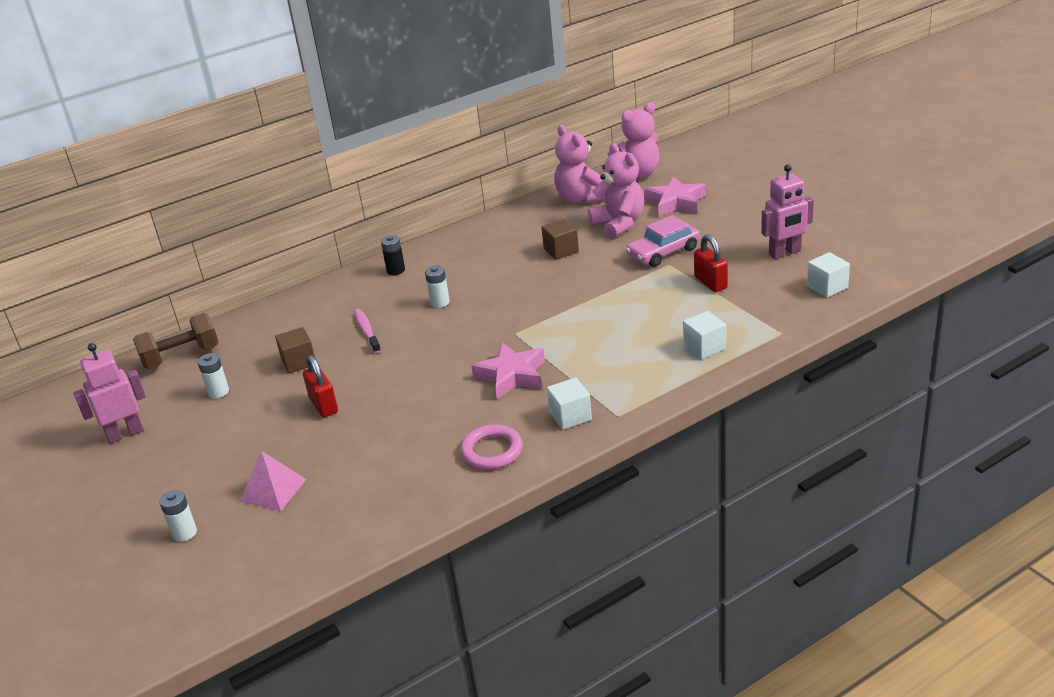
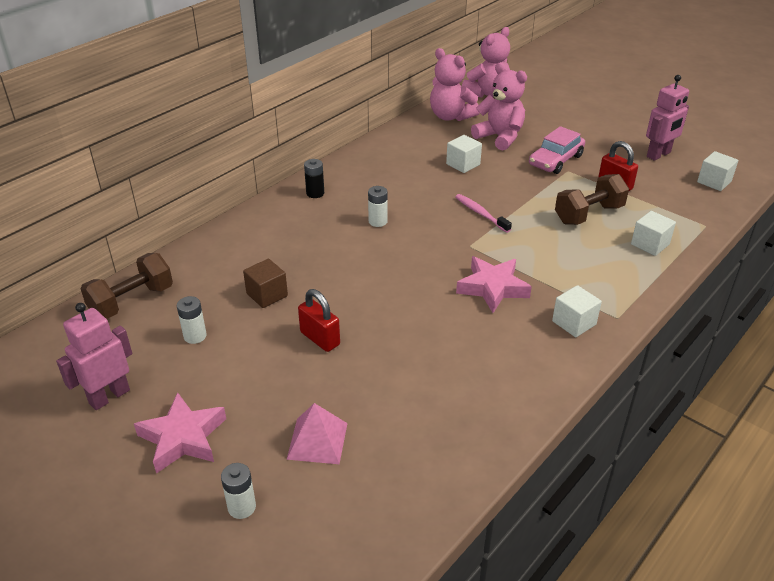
camera: 20 degrees left, 5 degrees up
pink toothbrush [354,309,381,353] -> pink toothbrush moved to [455,194,512,233]
pink ring [460,425,523,470] -> none
brown cube [541,219,579,260] -> white cube [446,135,482,173]
pink star [644,176,706,216] -> pink star moved to [134,393,226,474]
none -> brown dumbbell [555,174,629,225]

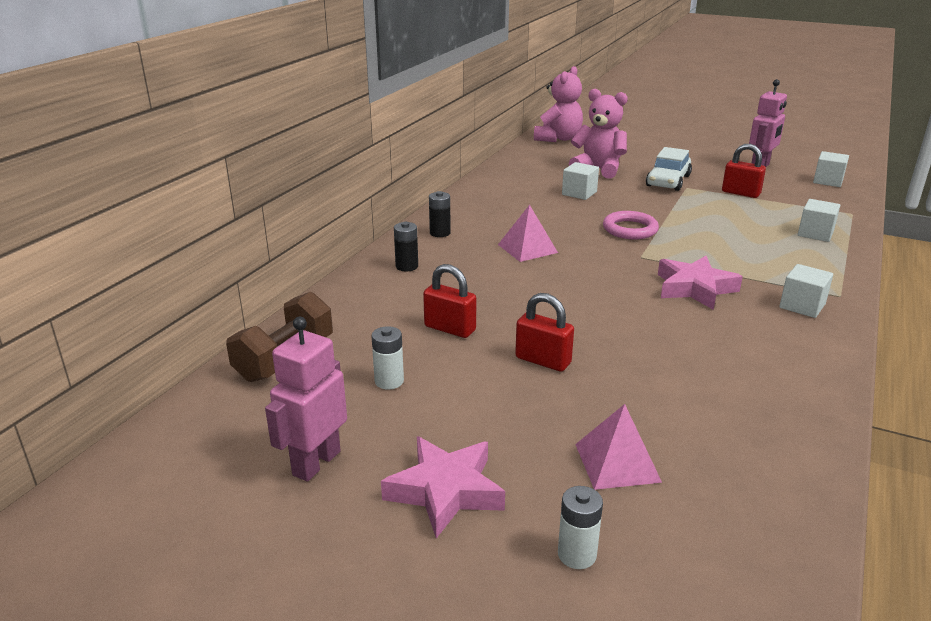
camera: 15 degrees left, 10 degrees down
brown cube [243,259,288,308] -> red padlock [423,264,476,338]
white battery [368,186,388,227] -> pink pyramid [498,205,558,262]
pink teddy bear [430,48,480,121] -> none
pink toothbrush [455,194,512,233] -> pink ring [603,211,659,240]
pink car [529,126,585,174] -> white car [646,147,692,191]
brown dumbbell [555,174,629,225] -> none
none -> black battery [394,222,418,271]

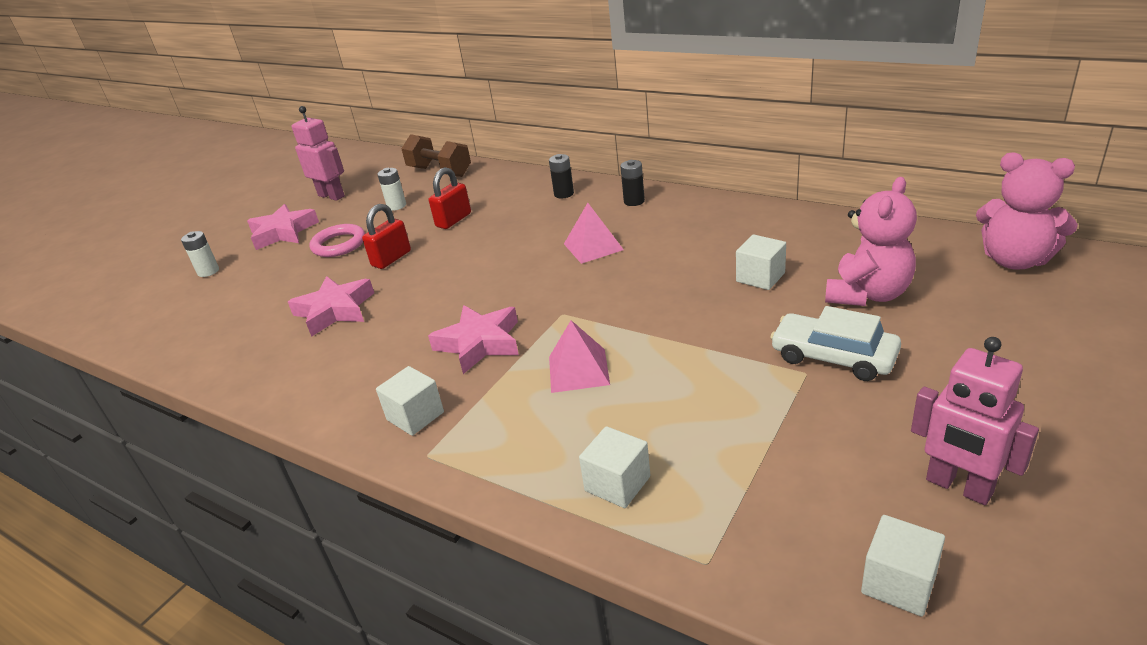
camera: 100 degrees right, 5 degrees up
pink pyramid [575,404,662,490] -> pink pyramid moved to [549,320,610,393]
pink ring [603,211,659,240] -> pink ring moved to [309,224,365,257]
red padlock [722,144,766,198] -> none
none -> pink star [288,276,374,337]

